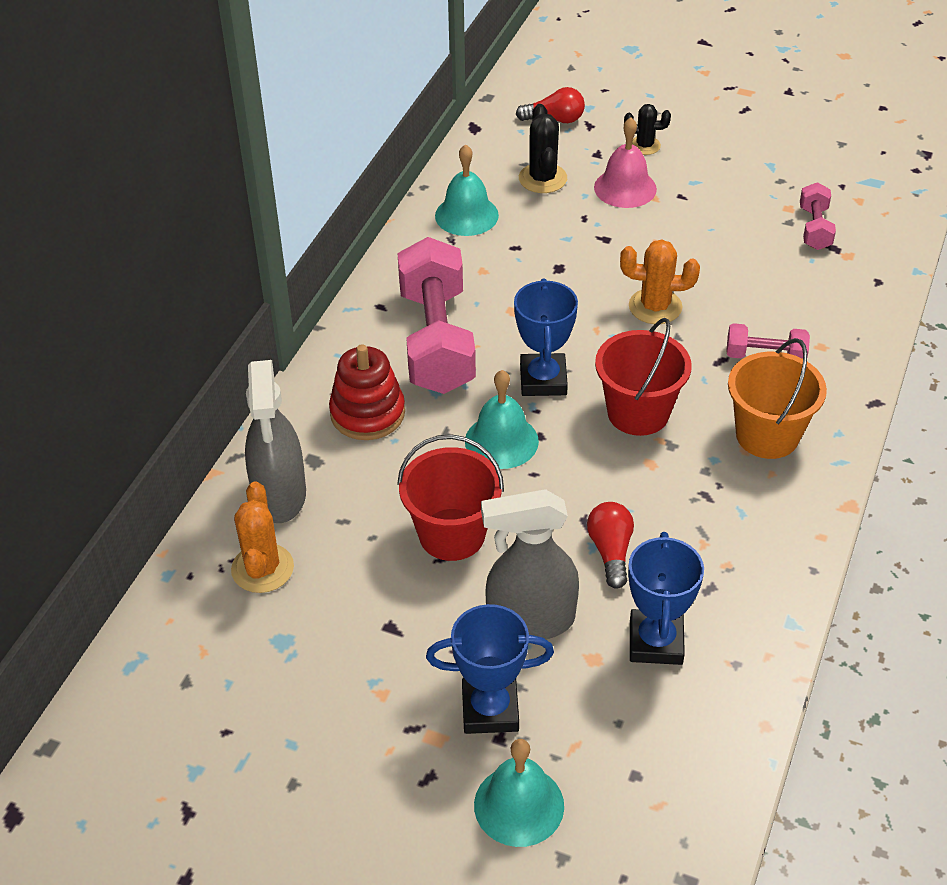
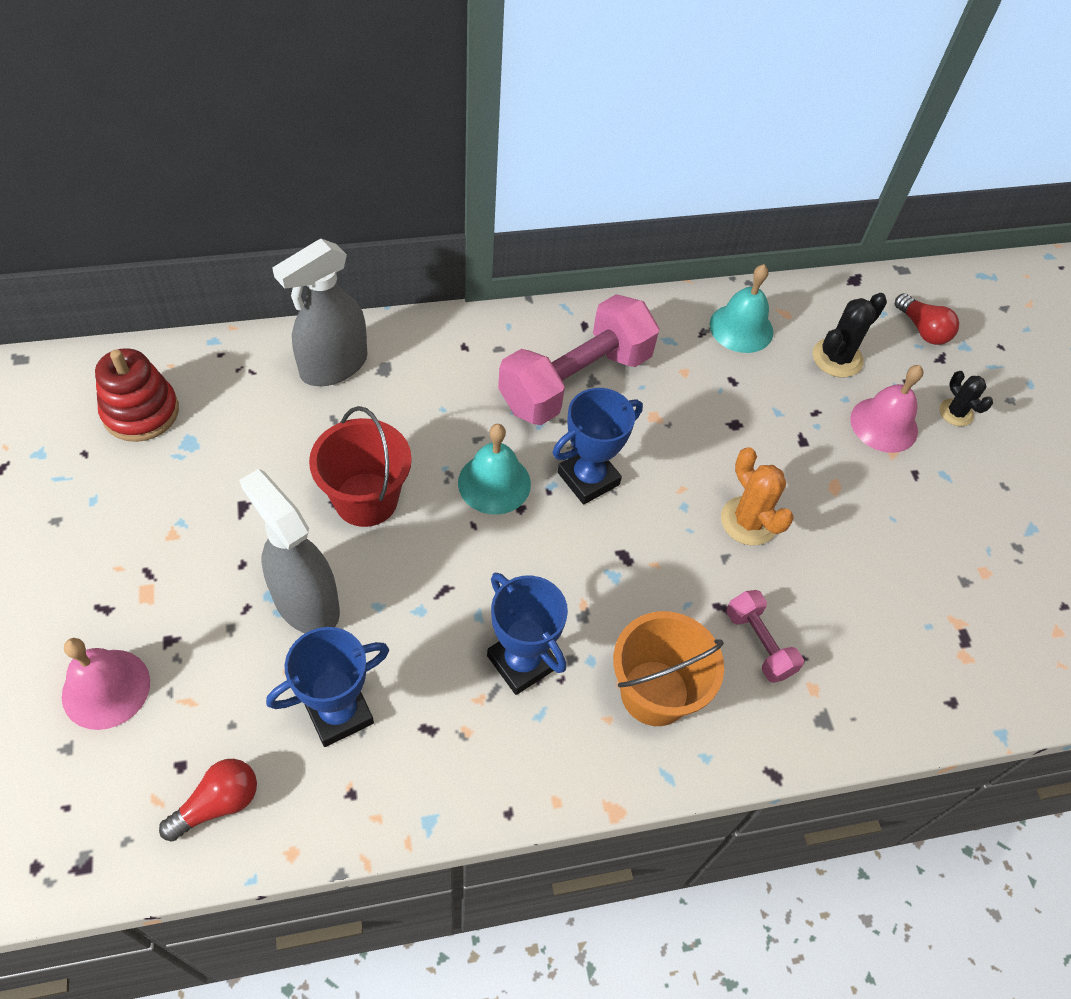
camera: 50 degrees right, 10 degrees up
orange cactus [231,481,294,593] -> none
red stacking toy [329,344,405,440] -> red stacking toy moved to [95,348,179,442]
blue trophy [426,604,554,734] -> blue trophy moved to [487,573,568,695]
turquoise bell [474,739,564,847] -> pink bell [62,638,150,730]
red light bulb [587,502,634,589] -> red light bulb moved to [159,759,257,842]
red bucket [595,318,692,436] -> none
pink dumbbell [800,182,836,250] -> none

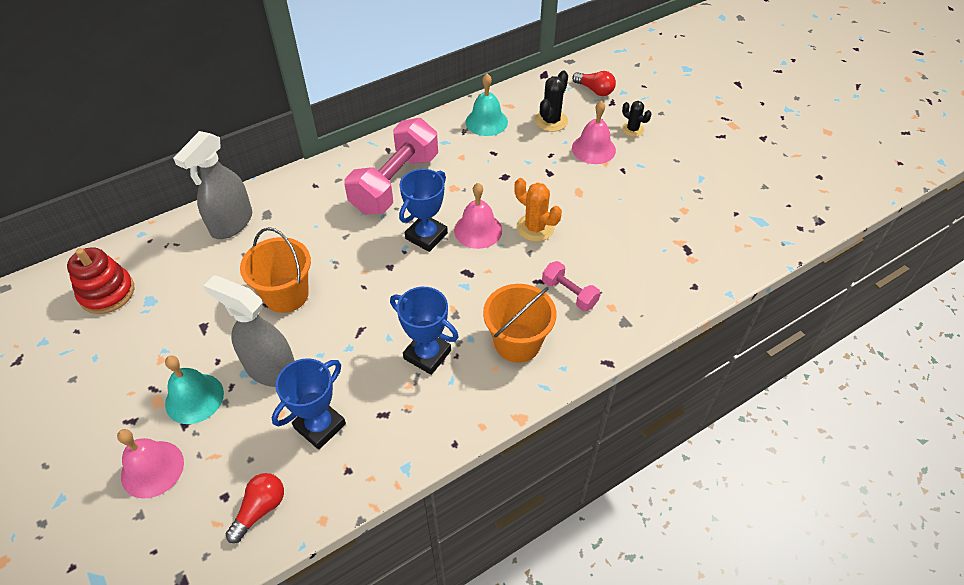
camera: 15 degrees left, 5 degrees down
red bucket [309,406,412,527] -> orange bucket [240,227,311,313]
turquoise bell [458,424,531,515] -> turquoise bell moved to [165,356,224,424]
none -> pink bell [454,183,502,249]

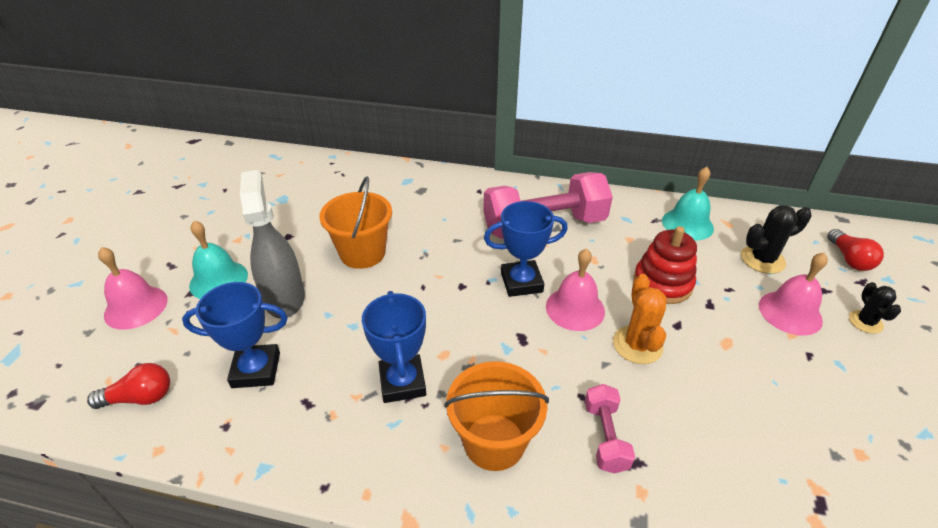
camera: 45 degrees right, 10 degrees down
red stacking toy [67,247,134,314] -> red stacking toy moved to [633,226,697,304]
grey spray bottle [173,131,252,239] -> none

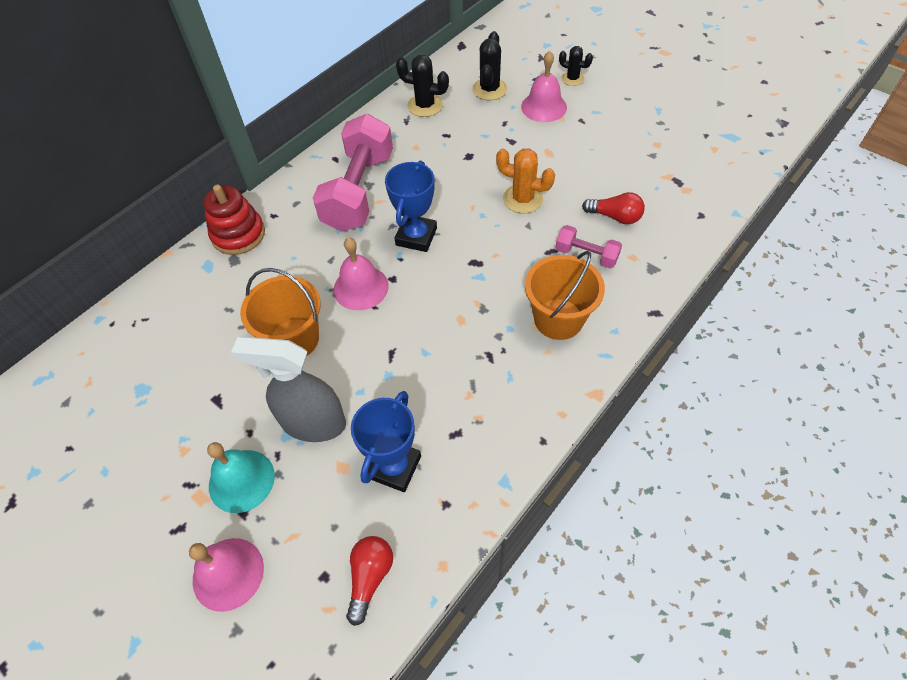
camera: 60 degrees left, 15 degrees up
blue trophy [362,291,426,403] -> none
pink bell [546,248,605,331] -> pink bell moved to [333,238,389,310]
red stacking toy [633,226,697,304] -> red stacking toy moved to [203,185,265,255]
turquoise bell [662,167,714,240] -> black cactus [396,55,449,117]
red light bulb [827,229,884,271] -> red light bulb moved to [582,192,645,224]

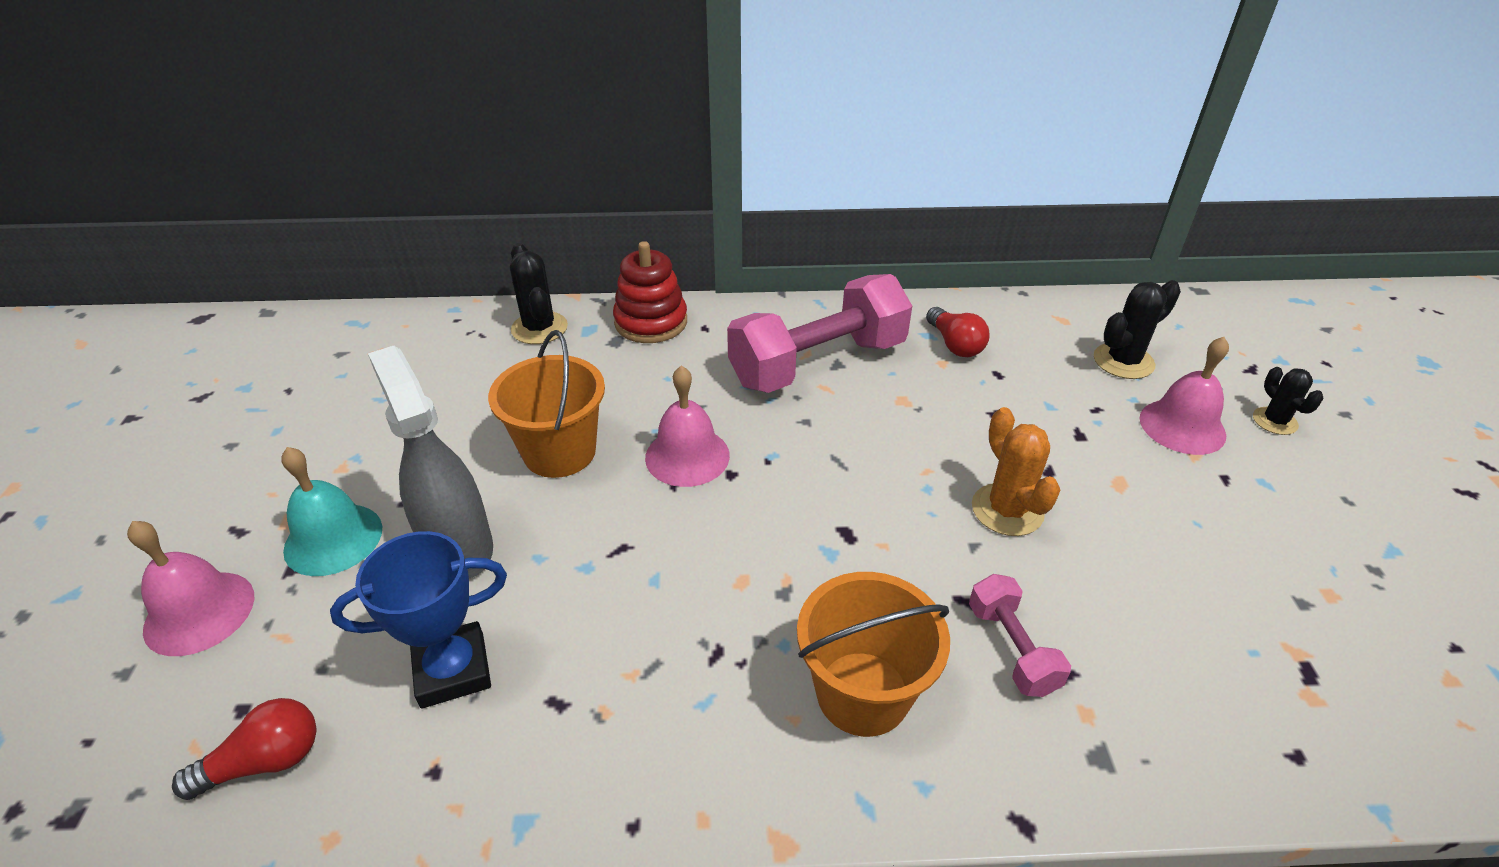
camera: 45 degrees right, 15 degrees down
blue trophy [385,161,437,252] -> none
black cactus [396,55,449,117] -> black cactus moved to [510,243,568,344]
red light bulb [582,192,645,224] -> red light bulb moved to [926,307,990,357]

